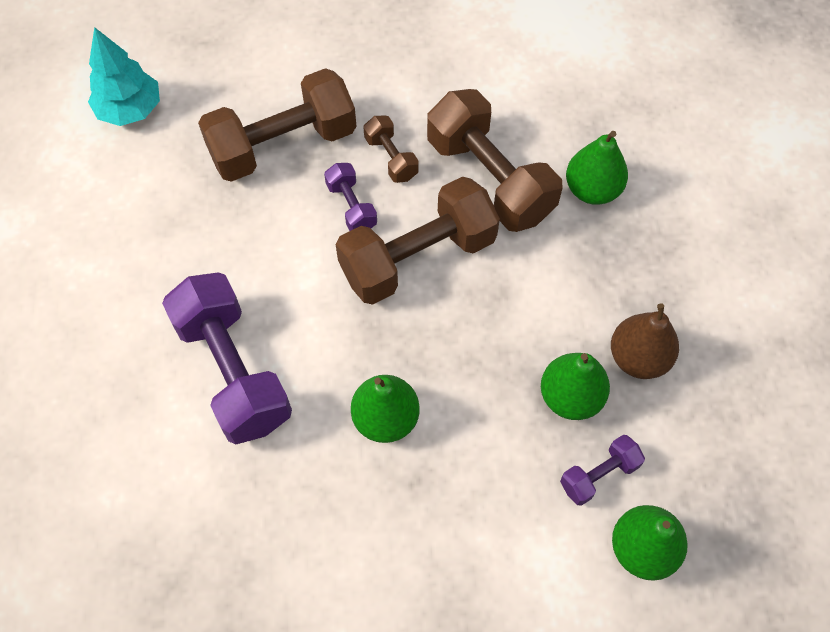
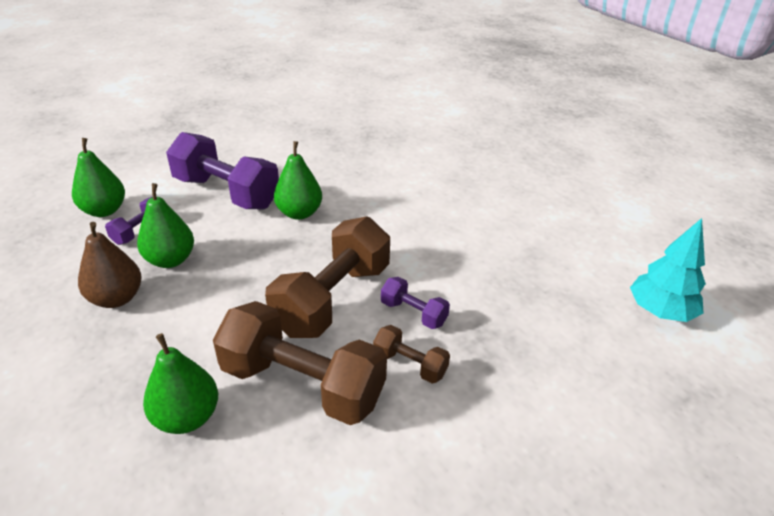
camera: 150 degrees right, 25 degrees down
purple dumbbell [162,272,292,444] -> purple dumbbell moved to [166,132,279,209]
brown dumbbell [198,68,356,182] -> none

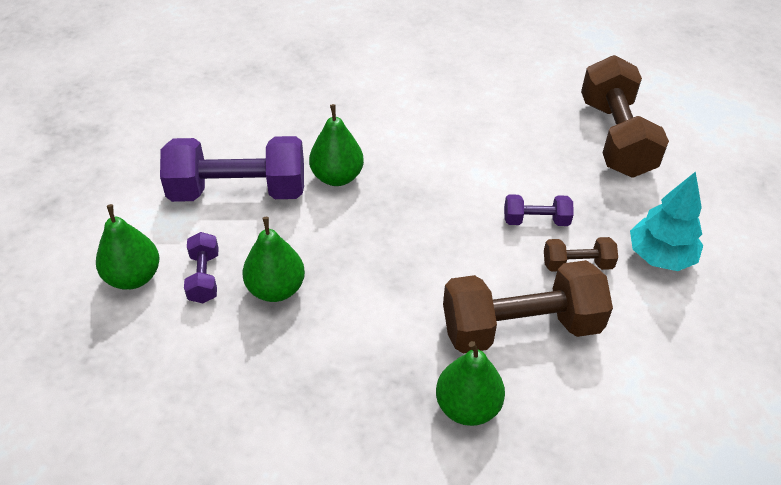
camera: 35 degrees left, 10 degrees up
brown pear [78,222,142,308] -> none
brown dumbbell [265,217,390,338] -> brown dumbbell moved to [581,55,669,178]
turquoise tree [630,218,706,322] -> turquoise tree moved to [630,171,703,271]

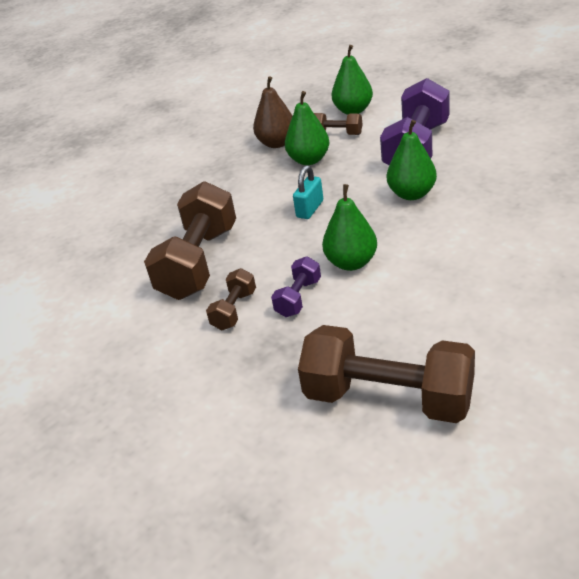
camera: 120 degrees right, 10 degrees down
purple dumbbell [184,232,218,303] -> brown dumbbell [314,113,362,135]
green pear [436,341,505,426] -> green pear moved to [322,184,377,271]
turquoise tree [630,171,703,271] -> none
none -> brown pear [253,76,293,148]
none -> turquoise padlock [293,165,323,219]

